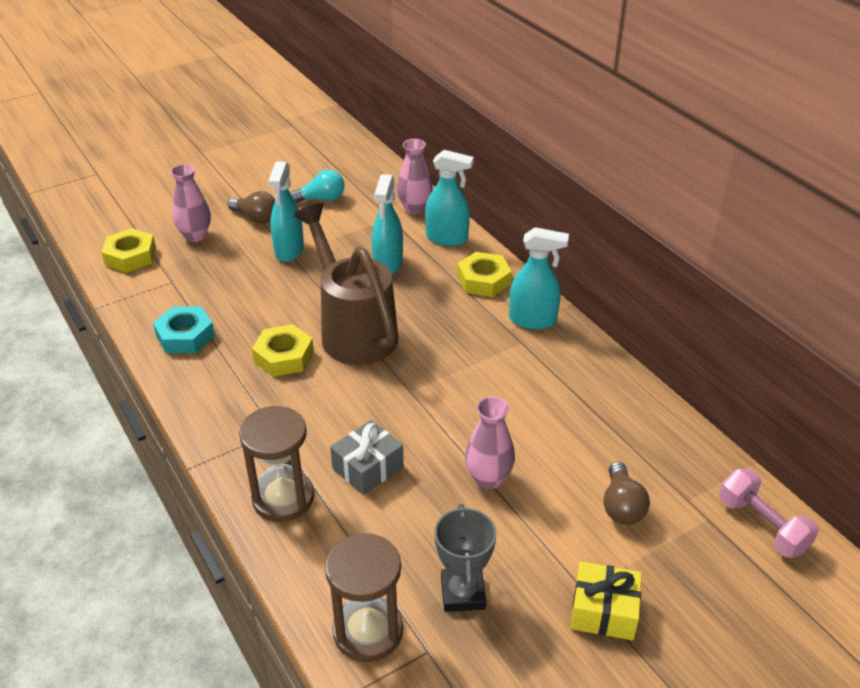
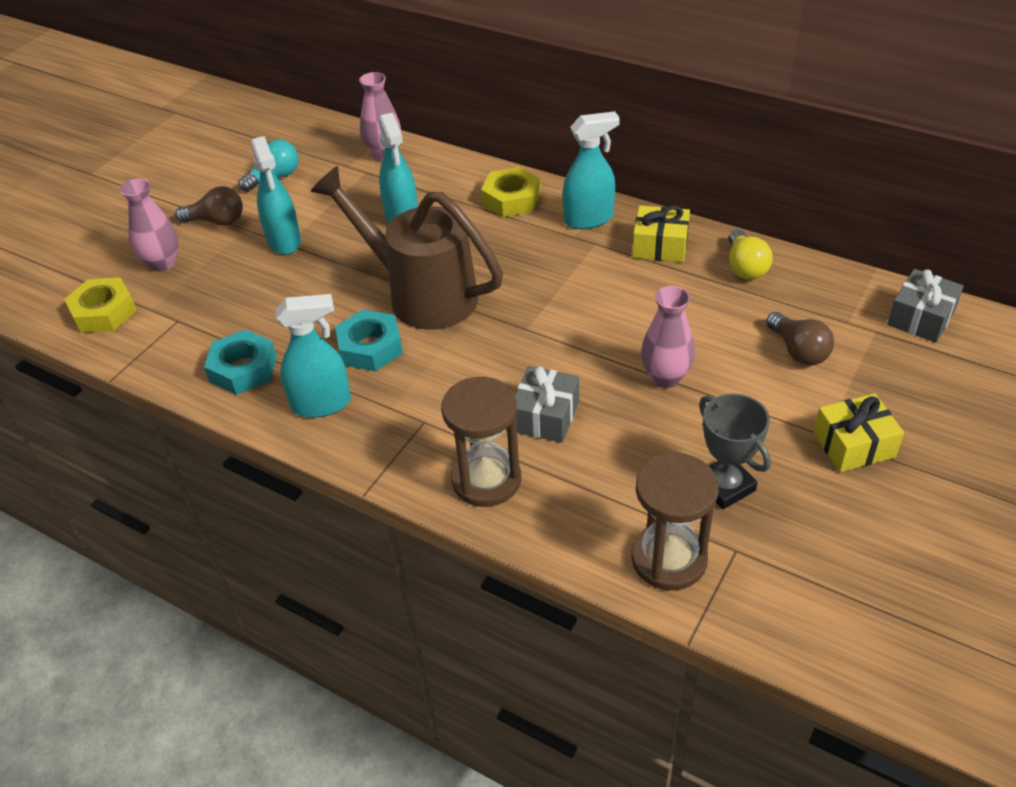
camera: 25 degrees left, 5 degrees up
yellow nut [252,324,314,377] -> turquoise nut [335,310,403,371]
turquoise spray bottle [425,150,474,246] -> turquoise spray bottle moved to [276,294,351,418]
pink dumbbell [719,469,819,558] -> grey gift [887,269,964,343]
none -> yellow gift [632,205,690,262]
none -> yellow light bulb [728,229,773,280]

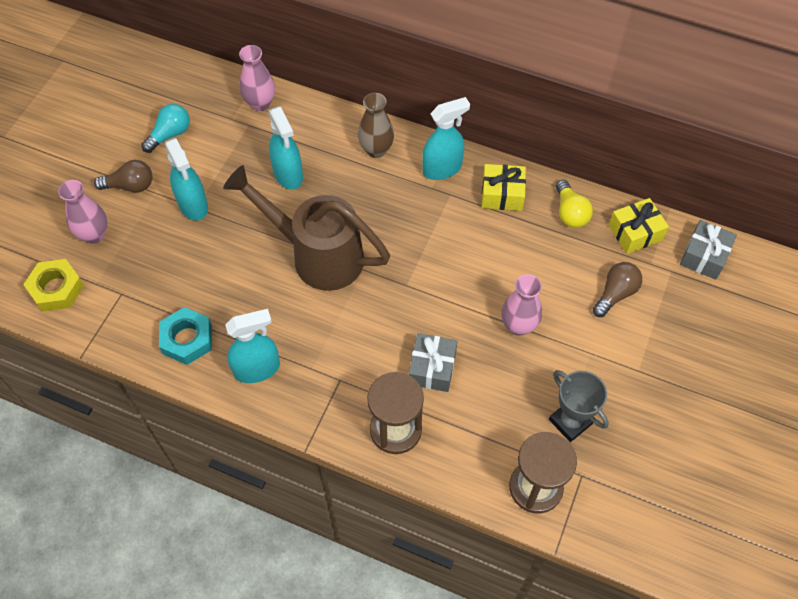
camera: 10 degrees left, 15 degrees up
turquoise nut [335,310,403,371] -> none
yellow nut [481,167,541,217] -> brown vase [358,93,394,158]
brown light bulb [766,312,834,366] -> brown light bulb turned 105 degrees counterclockwise [593,262,642,317]
yellow gift [813,393,904,472] -> yellow gift moved to [609,198,669,254]

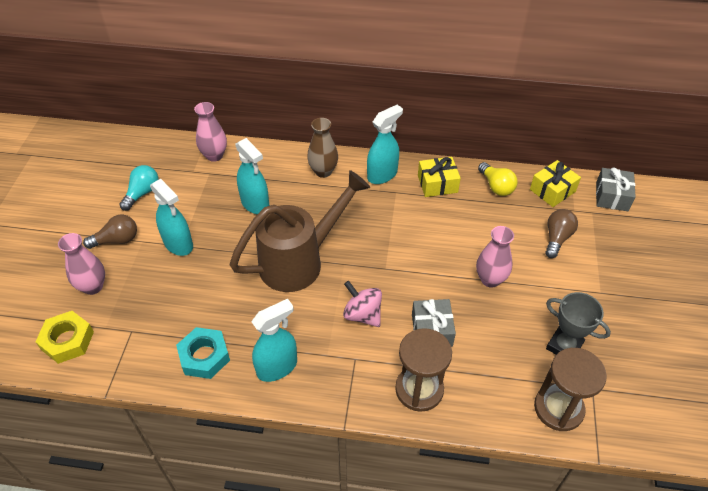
camera: 15 degrees left, 10 degrees down
brown watering can [223,165,390,291] -> brown watering can turned 135 degrees clockwise [230,170,370,292]
none -> pink spinning top [343,281,382,327]

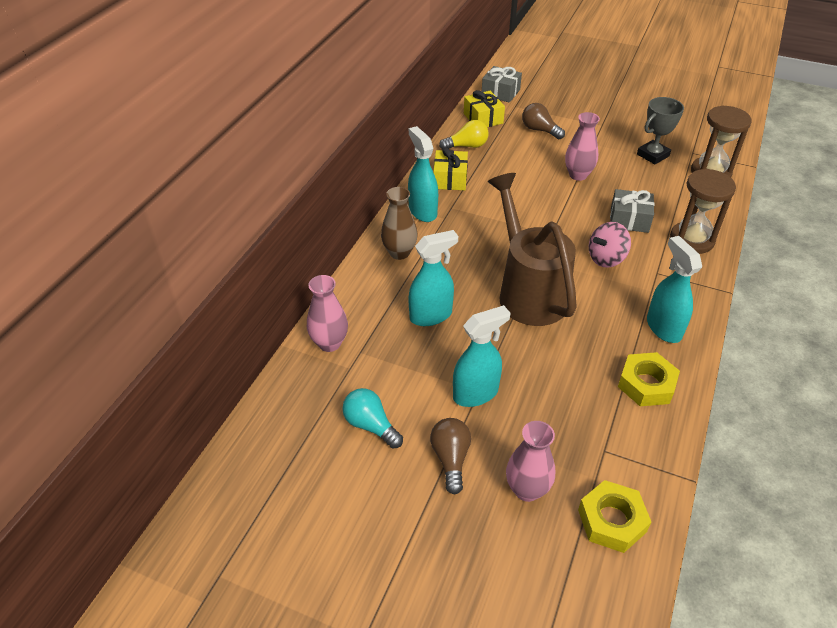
camera: 75 degrees left, 5 degrees down
turquoise nut [176,327,230,379] -> yellow nut [618,352,680,406]

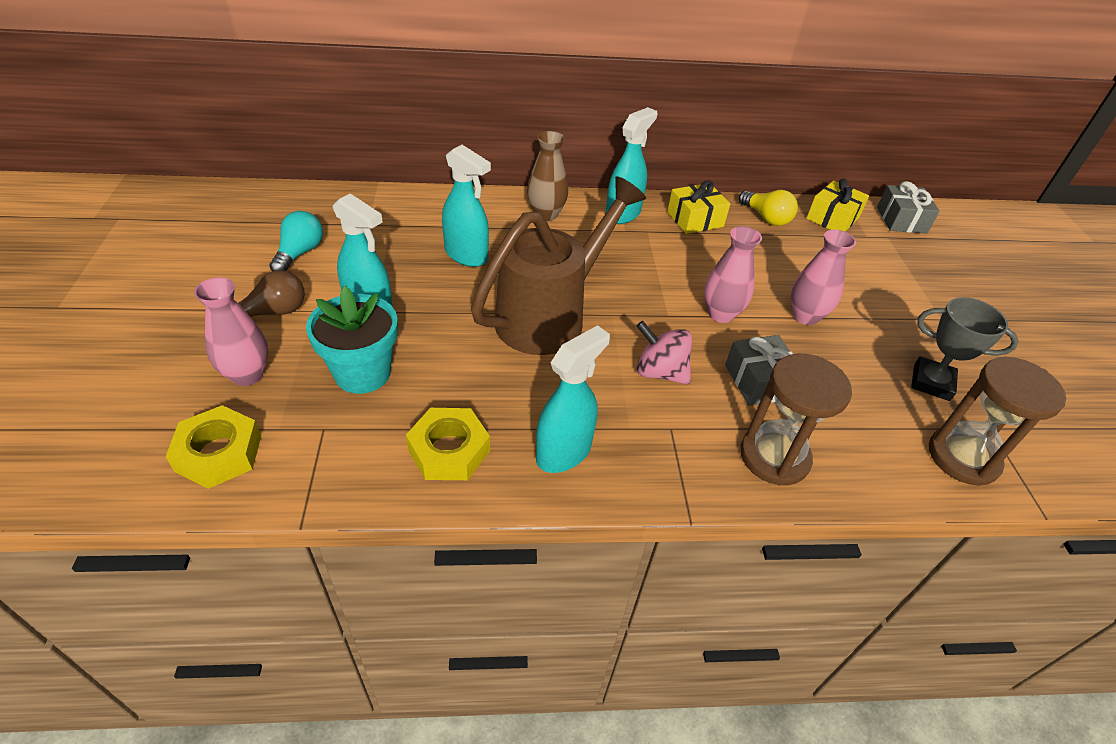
camera: 60 degrees right, 0 degrees up
pink vase [307,275,348,352] -> pink vase moved to [704,226,762,323]
brown light bulb [522,103,565,139] -> none
none -> turquoise flower pot [306,286,398,394]

